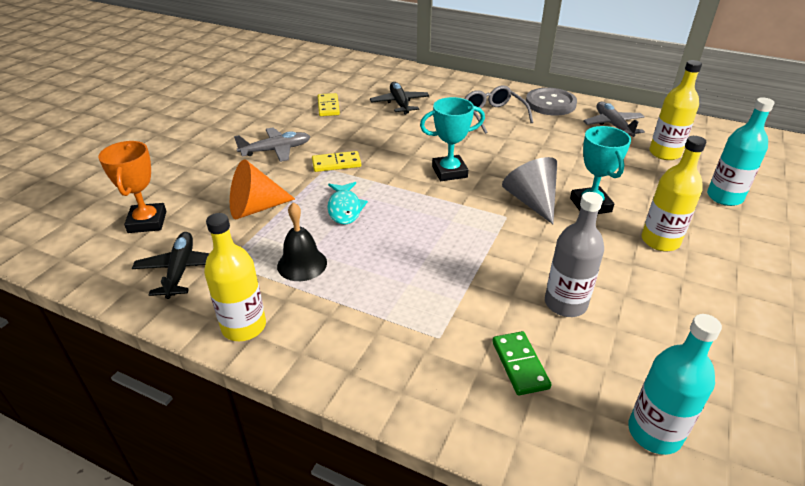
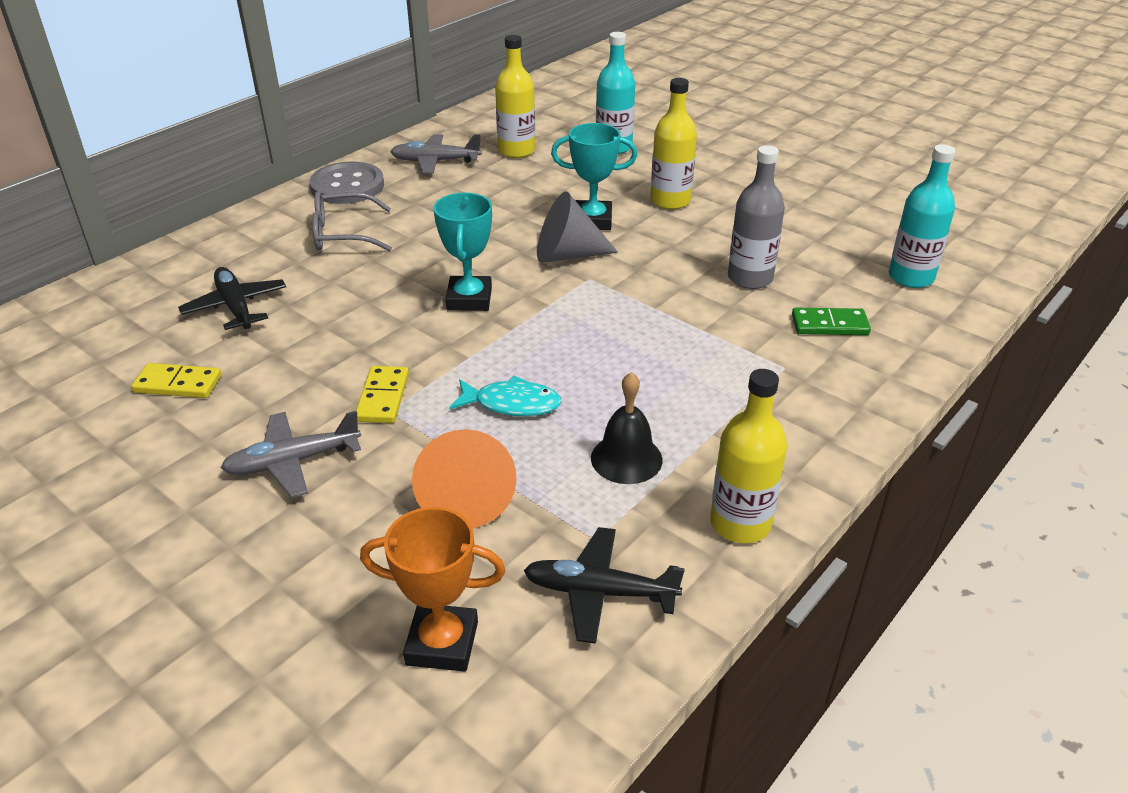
camera: 75 degrees left, 0 degrees up
grey plane [234,127,310,162] -> grey plane turned 105 degrees counterclockwise [221,411,361,498]
black plane [370,82,429,115] -> black plane turned 60 degrees clockwise [178,267,286,330]

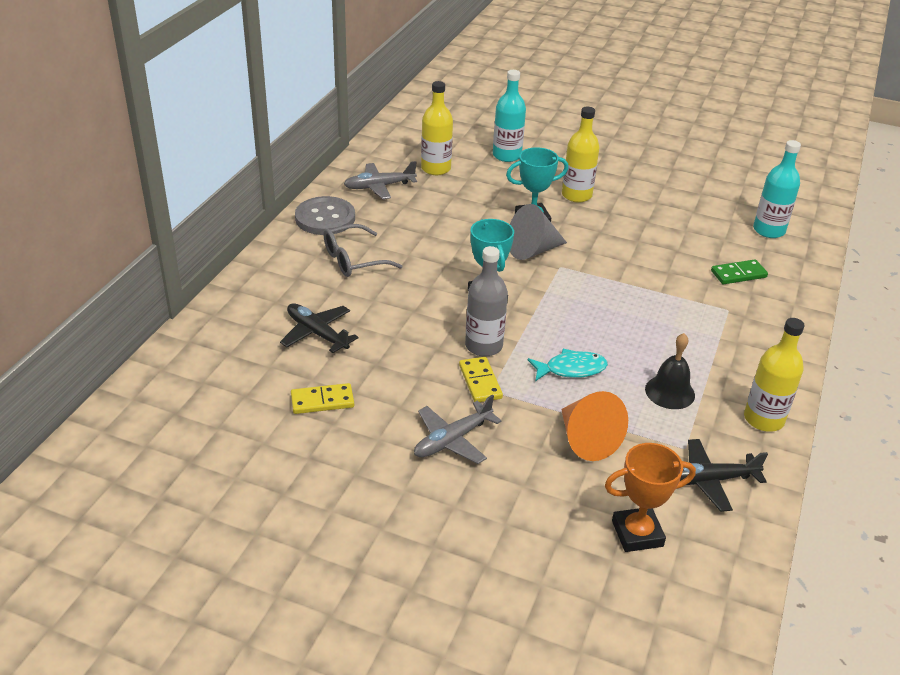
camera: 20 degrees left, 0 degrees up
grey bottle [728,145,785,289] -> grey bottle moved to [465,246,508,357]

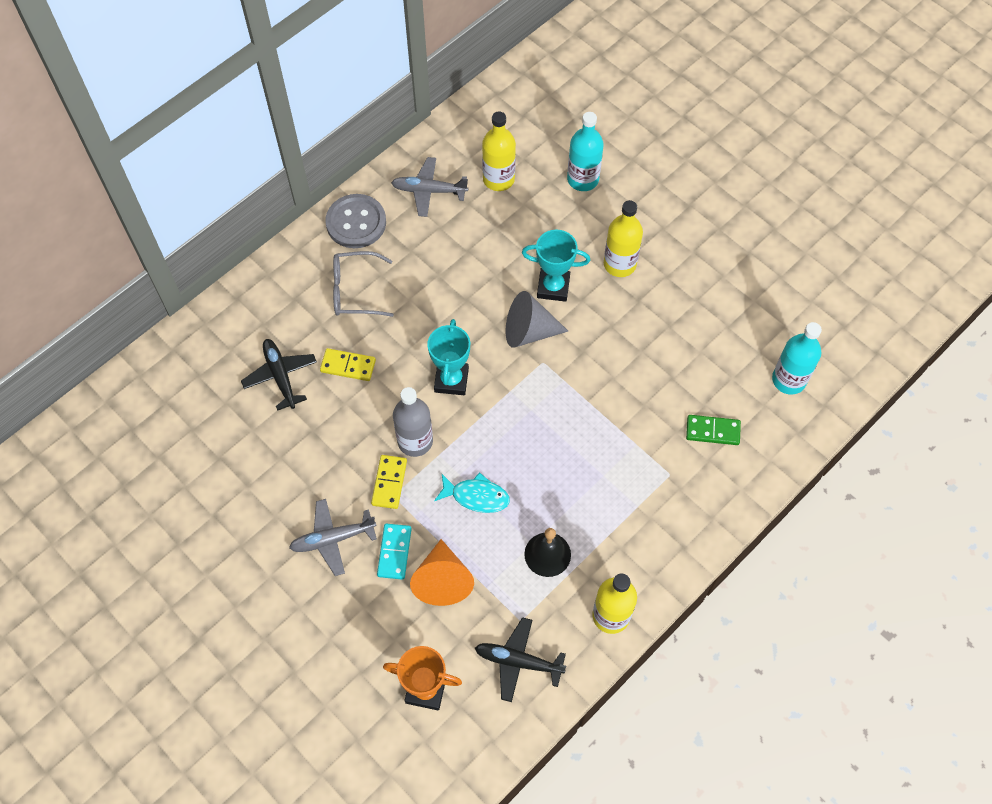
camera: 25 degrees right, 25 degrees up
yellow domino [291,383,354,414] -> yellow domino moved to [320,348,376,381]
none -> turquoise domino [377,524,412,580]

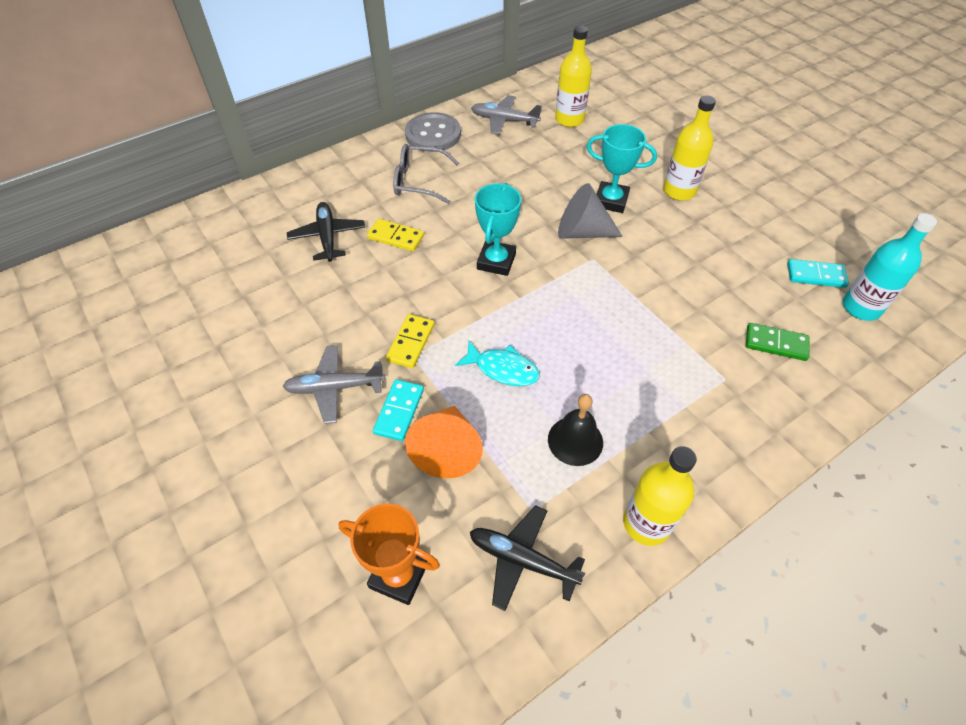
camera: 10 degrees right, 10 degrees down
grey bottle [393,387,433,457] -> none
turquoise bottle [567,112,604,191] -> none
none -> turquoise domino [787,259,849,288]

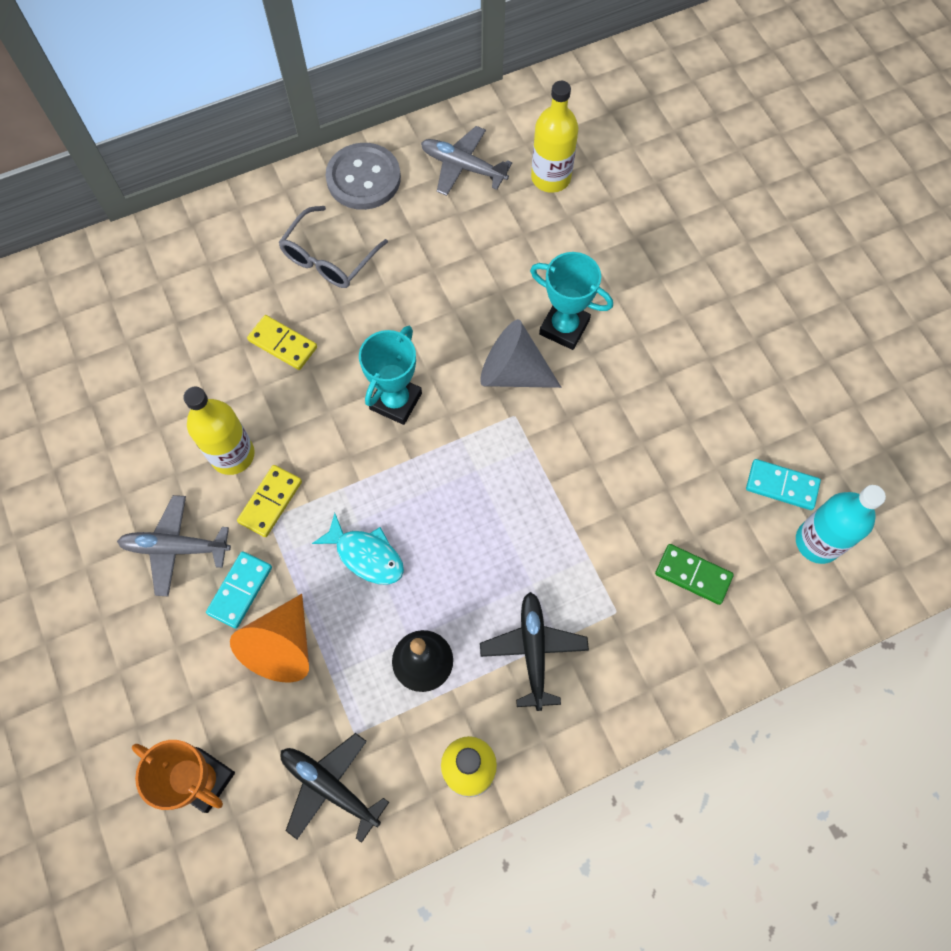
camera: 10 degrees right, 15 degrees up
black plane [287,202,365,262] -> black plane moved to [480,592,589,711]
grey glasses [393,144,459,204] -> grey glasses turned 75 degrees counterclockwise [278,206,388,288]
yellow bottle [663,96,716,201] -> yellow bottle moved to [183,387,255,475]

